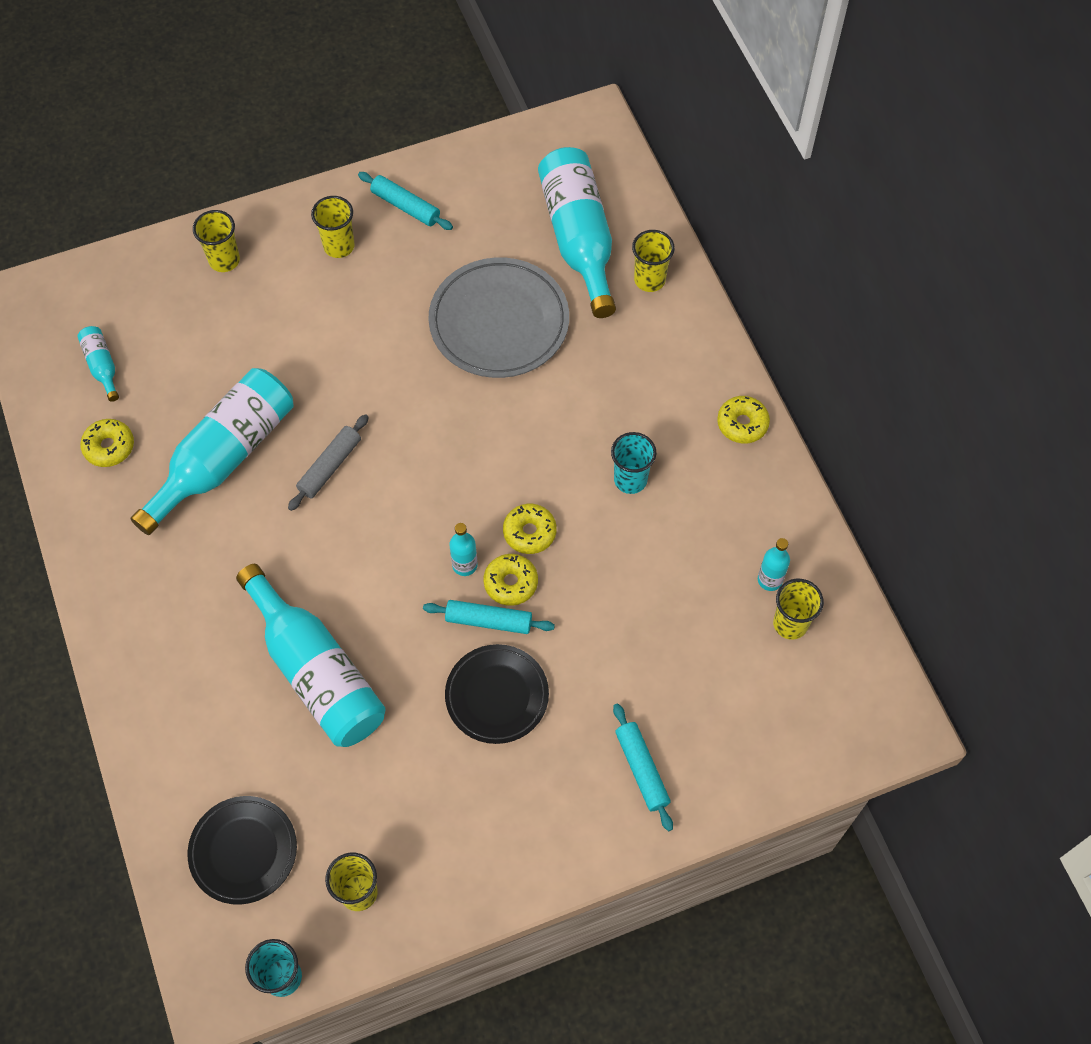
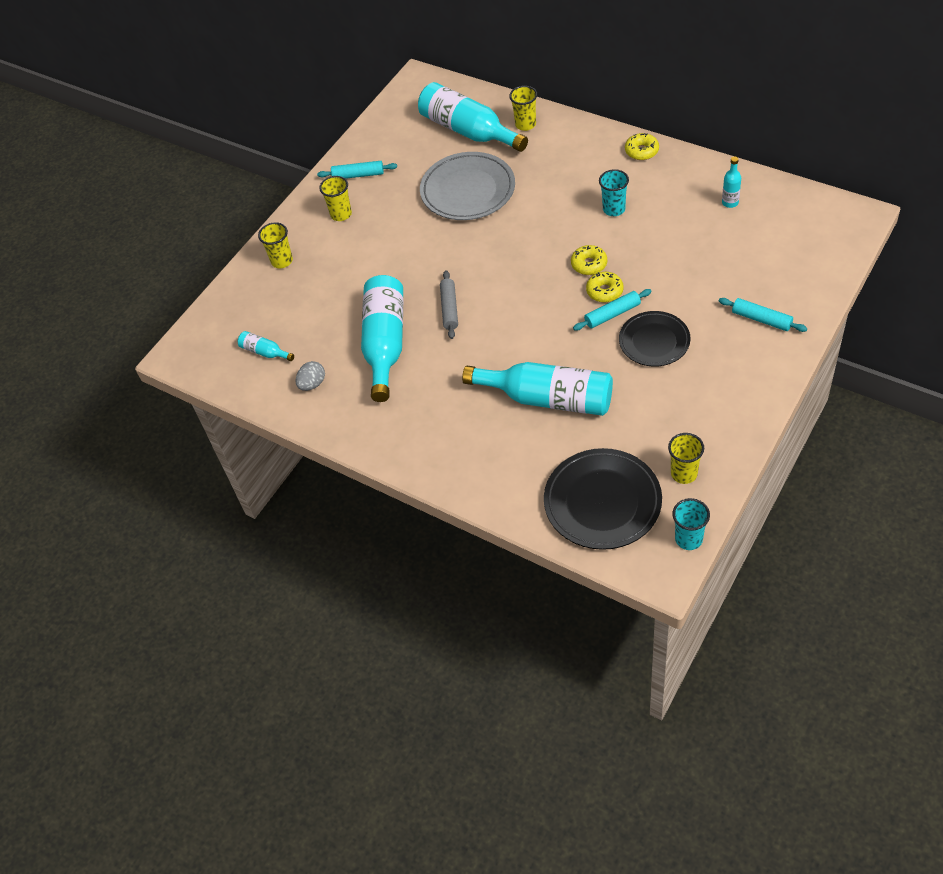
camera: 30 degrees left, 10 degrees down
yellow donut [80,419,134,467] -> grey egg [295,361,325,391]
black plate [187,796,297,905] -> black plate [544,448,662,550], size x1.52
turquoise bottle [449,523,478,576] -> none
yellow cup [773,579,824,640] -> none

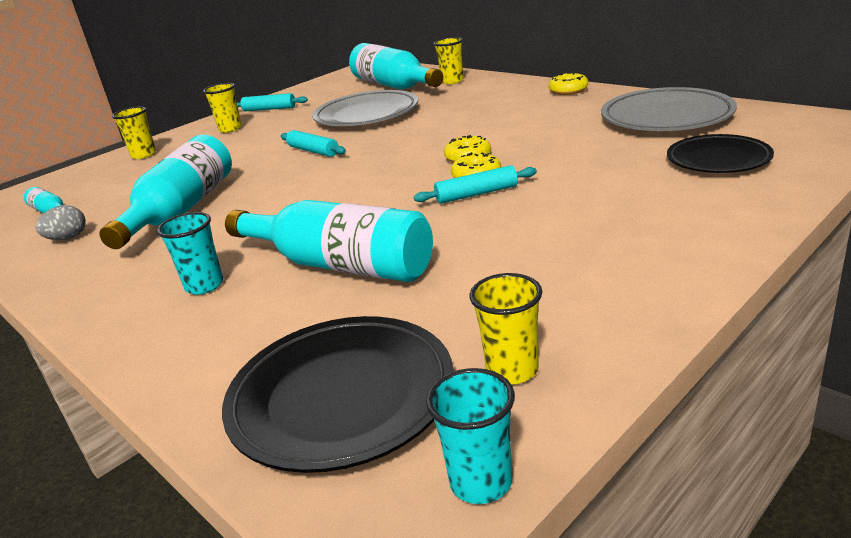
camera: 10 degrees right, 25 degrees down
grey rolling pin [440,270,458,339] -> none
turquoise cup [599,169,629,216] -> turquoise cup moved to [157,212,223,295]
black plate [619,311,690,367] -> black plate moved to [667,134,774,173]
turquoise rolling pin [719,298,808,332] -> turquoise rolling pin moved to [281,130,346,157]
turquoise bottle [722,156,741,208] -> grey plate [601,87,737,131]

